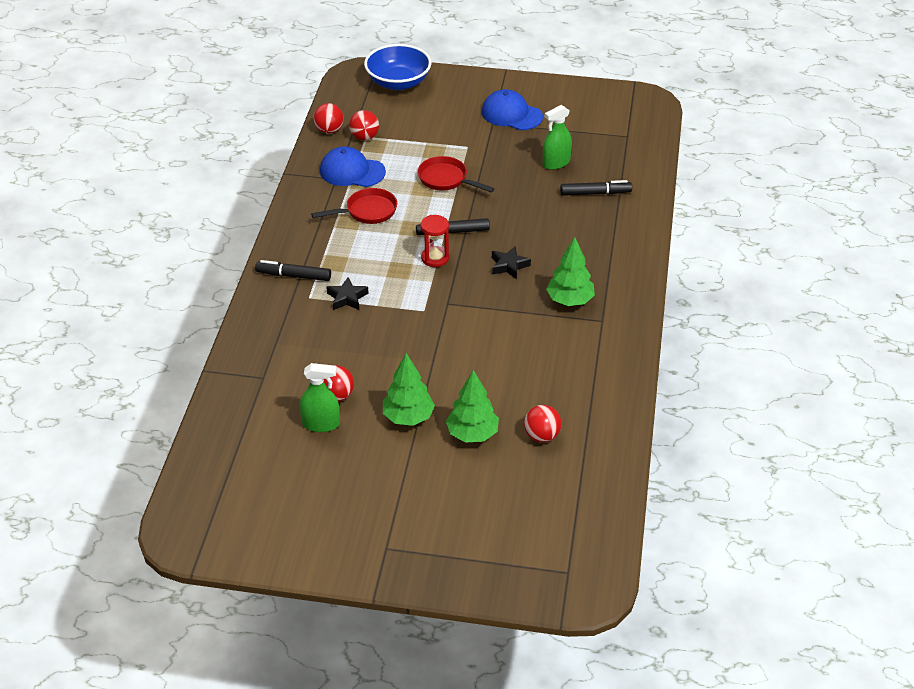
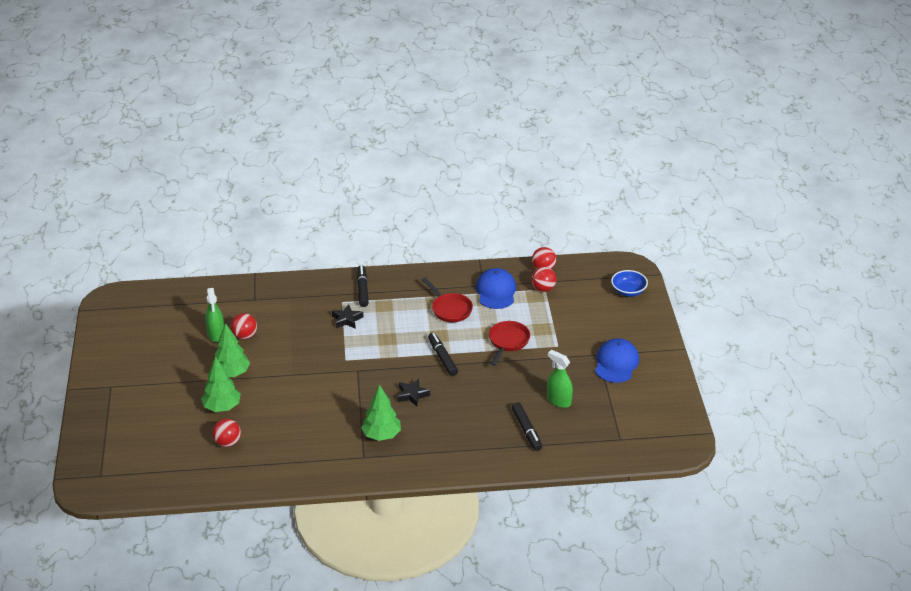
camera: 75 degrees right, 5 degrees down
blue bowl [364,44,431,90] -> blue bowl [611,270,648,297], size x0.62
red hourglass [420,215,449,267] -> none

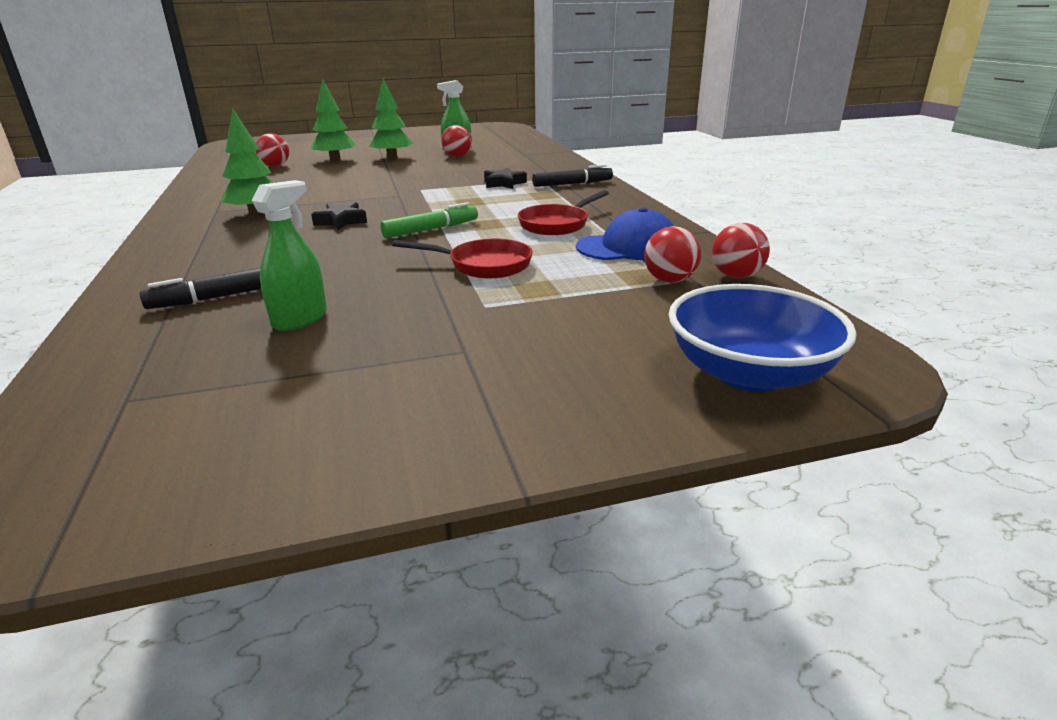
camera: 80 degrees right, 10 degrees down
black marker [428,333,458,376] -> green marker [380,202,478,238]
blue cap [595,338,639,383] -> none
blue bowl [611,270,648,297] -> blue bowl [668,284,857,392], size x1.61

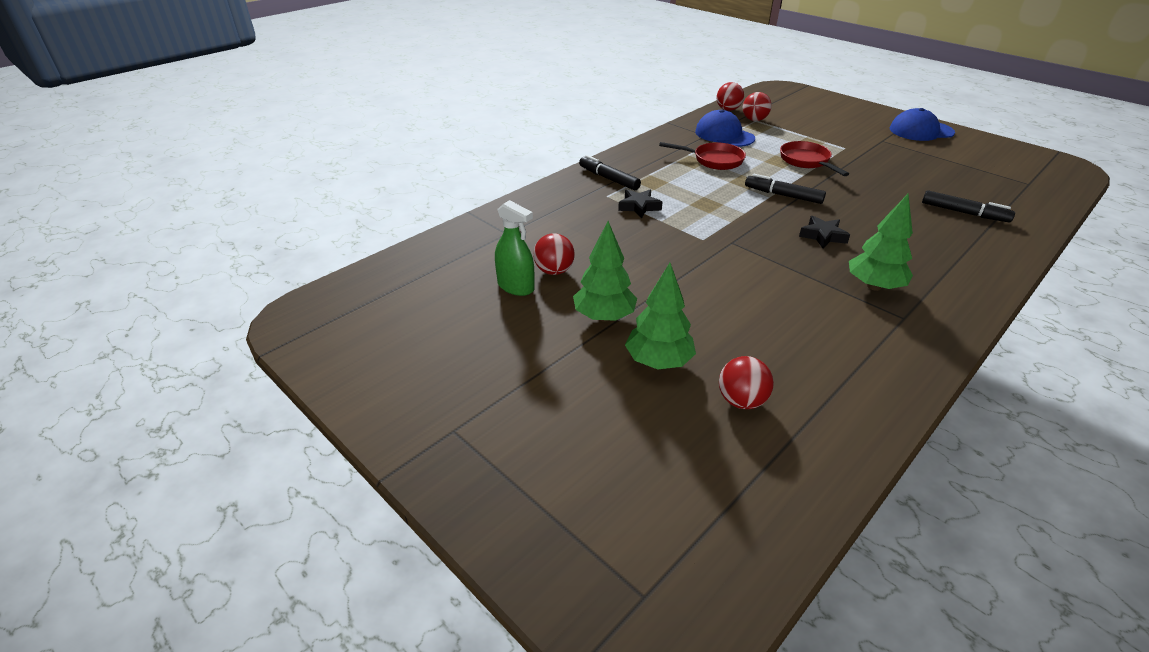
camera: 120 degrees left, 10 degrees up
green spray bottle [252,180,327,331] -> none
green marker [380,202,478,238] -> black marker [745,174,826,204]
blue bowl [668,284,857,392] -> none
none -> blue cap [889,108,955,141]

